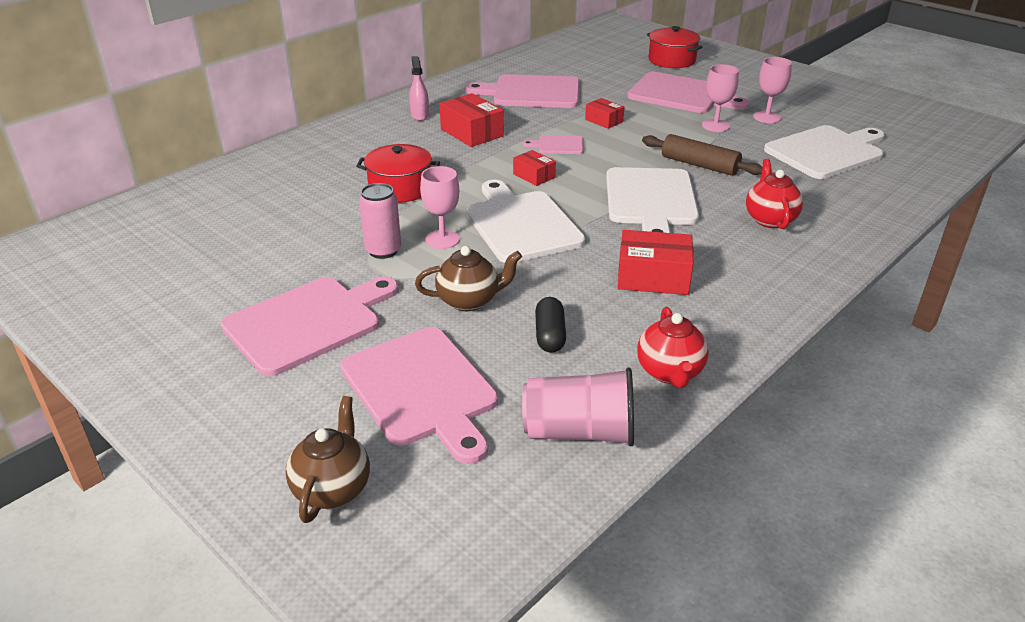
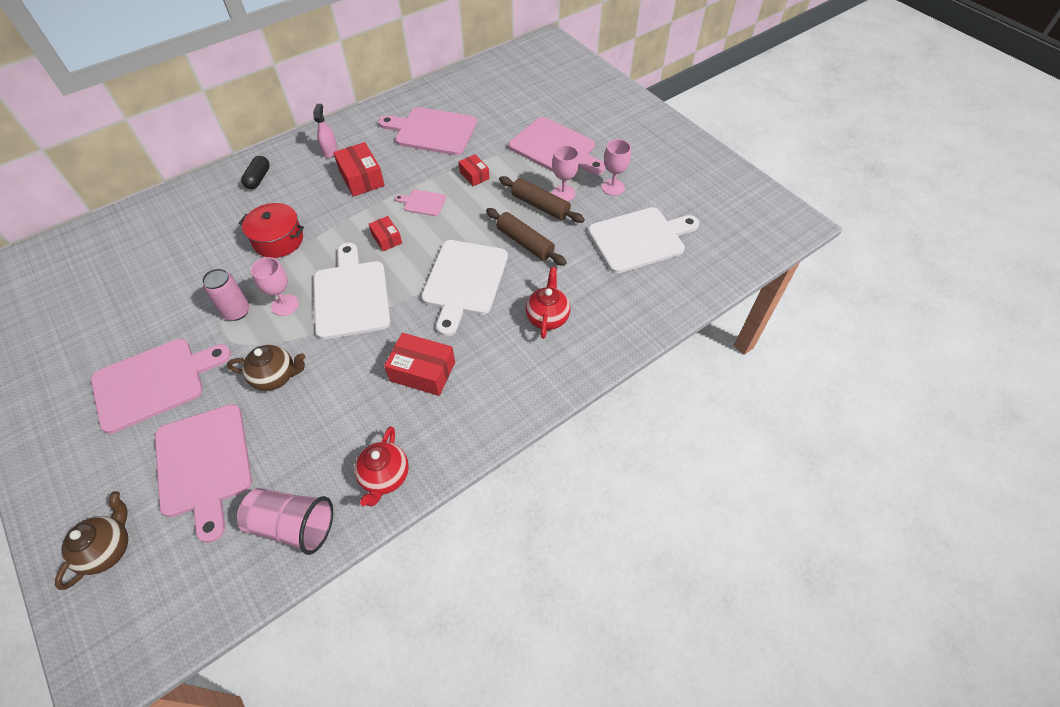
camera: 10 degrees right, 20 degrees up
black capsule [535,297,566,353] -> black capsule moved to [241,156,270,189]
red pot [647,26,702,68] -> none
none -> brown rolling pin [499,176,585,223]

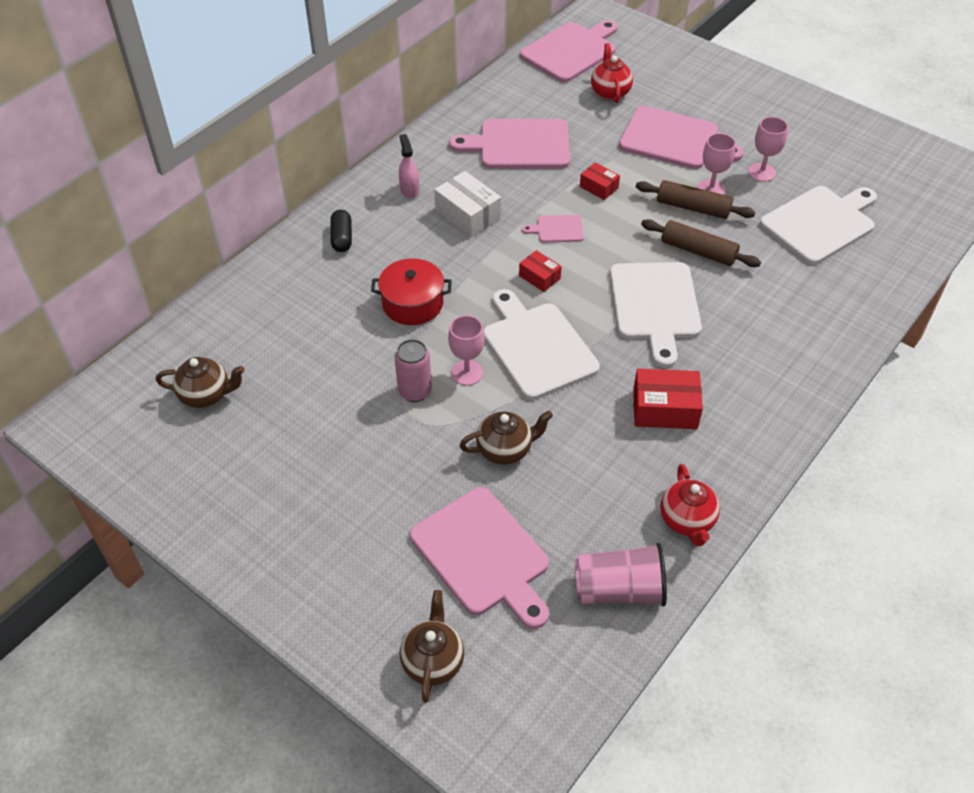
camera: 15 degrees left, 5 degrees down
pink cutting board [91,339,231,434] -> pink cutting board moved to [520,20,618,82]
red box [333,142,385,197] -> white box [434,171,501,237]
red teapot [525,267,570,339] -> red teapot moved to [591,43,633,103]
none -> brown teapot [156,357,245,408]

